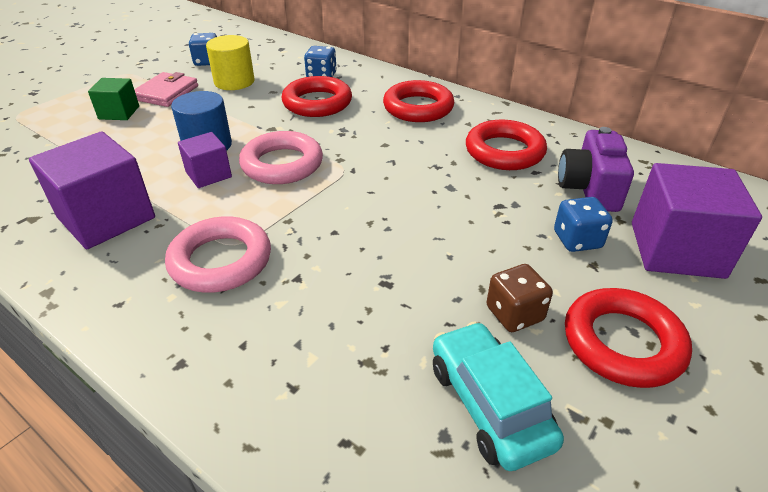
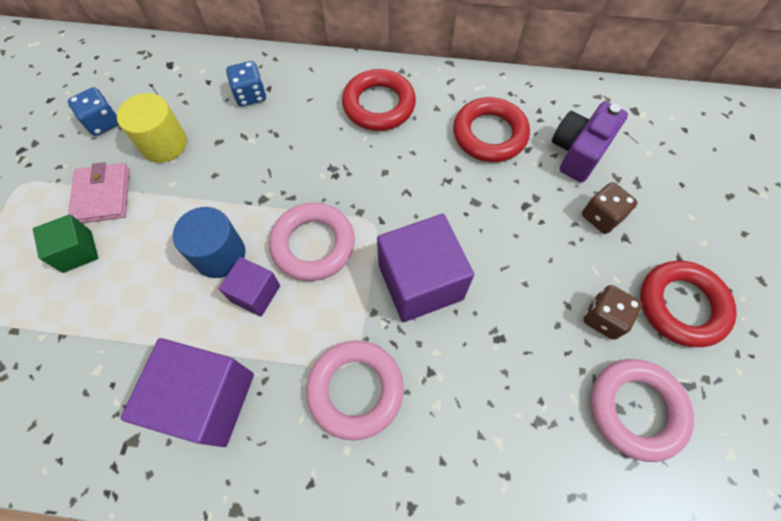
camera: 30 degrees left, 25 degrees up
red ring [281,76,352,117] -> none
turquoise car [433,322,564,471] -> pink ring [590,359,694,462]
blue dice [554,197,613,252] -> brown dice [582,182,638,234]
purple camera [558,127,634,212] -> purple camera turned 60 degrees clockwise [552,102,628,182]
purple cube [632,163,762,279] -> purple cube moved to [377,214,474,322]

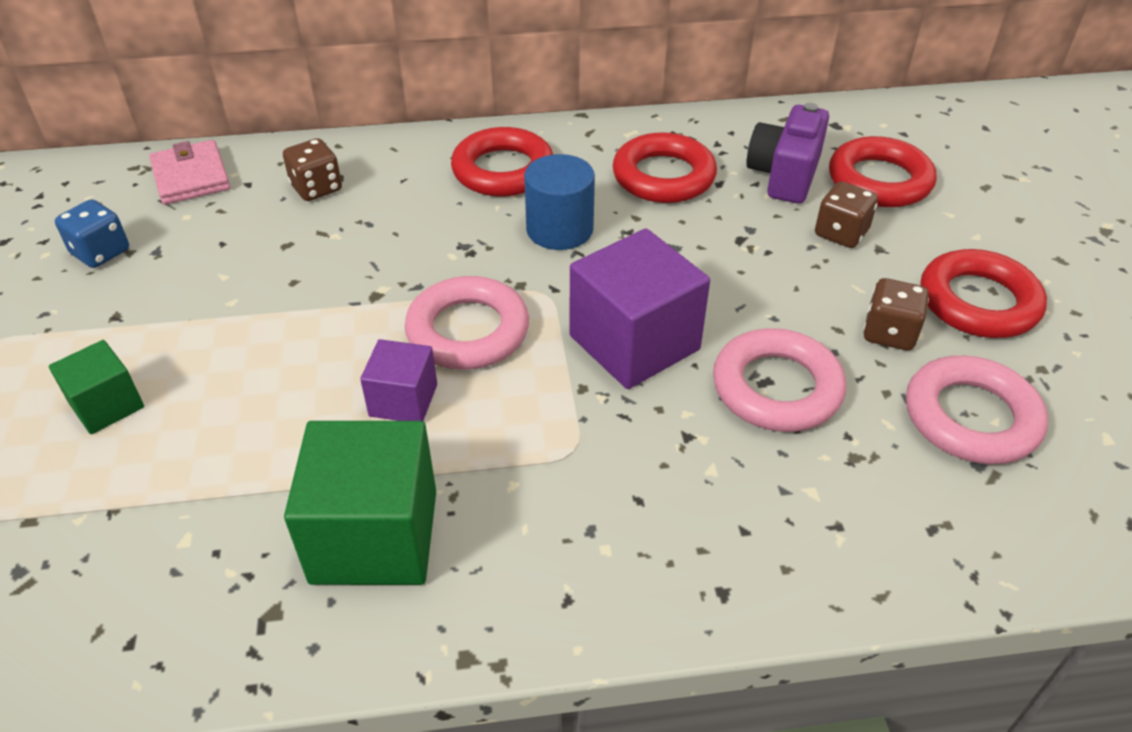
camera: 15 degrees left, 20 degrees down
pink wallet [68,162,130,223] -> pink wallet moved to [149,140,230,205]
yellow cylinder [117,93,187,163] -> none
purple cube [121,338,254,447] -> green cube [284,421,436,585]
blue cylinder [173,207,245,278] -> blue cylinder moved to [524,154,595,250]
blue dice [226,61,266,106] -> brown dice [283,138,342,201]
pink ring [306,340,404,440] -> pink ring moved to [713,328,846,432]
none -> red ring [829,136,936,207]

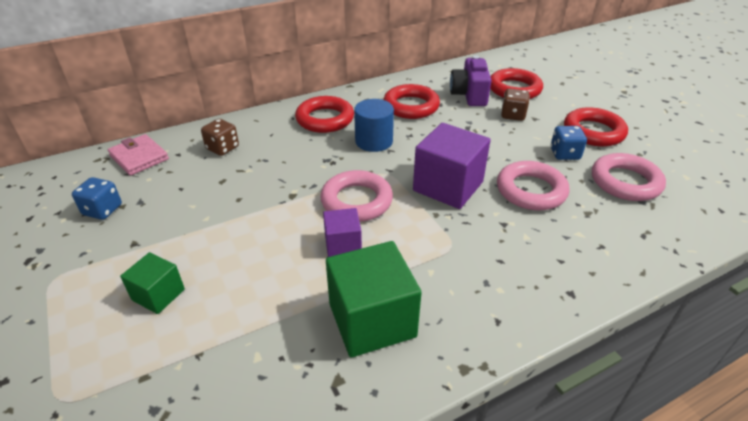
camera: 20 degrees left, 5 degrees down
brown dice [863,278,929,350] -> blue dice [551,126,587,160]

